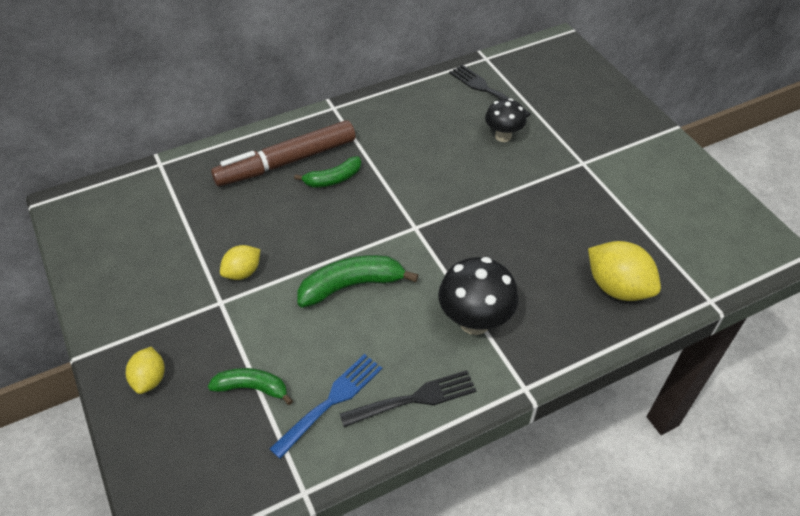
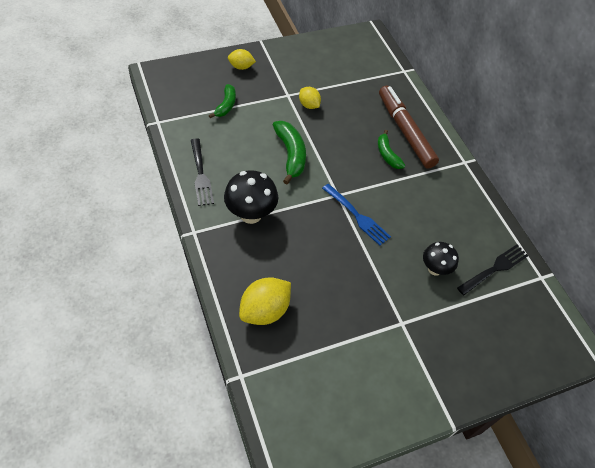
camera: 90 degrees right, 5 degrees up
blue fork [270,354,382,459] -> blue fork moved to [322,184,391,246]

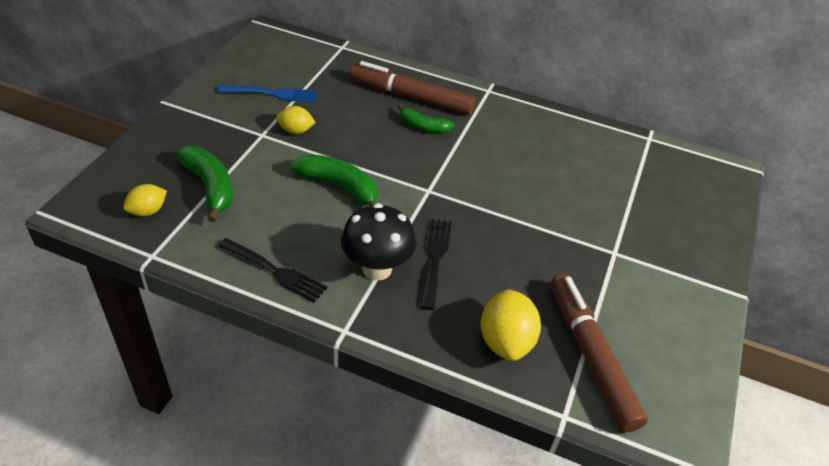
camera: 45 degrees left, 10 degrees down
green banana [209,84,236,118] -> green banana [174,146,233,222], size x1.55
yellow lemon [228,49,256,70] -> yellow lemon moved to [123,184,167,216]
blue fork [322,184,391,246] -> blue fork moved to [218,85,317,102]
black mushroom [423,242,459,276] -> none
black fork [457,244,529,295] -> black fork moved to [421,219,452,310]
none -> brown marker [551,274,648,432]

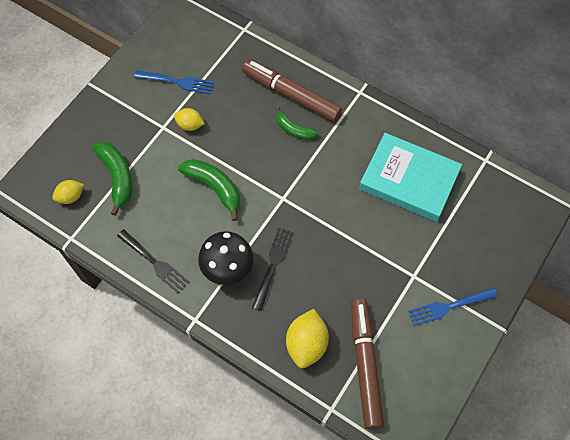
camera: 15 degrees right, 20 degrees up
none -> turquoise book [359,133,462,222]
none -> blue fork [408,288,498,326]

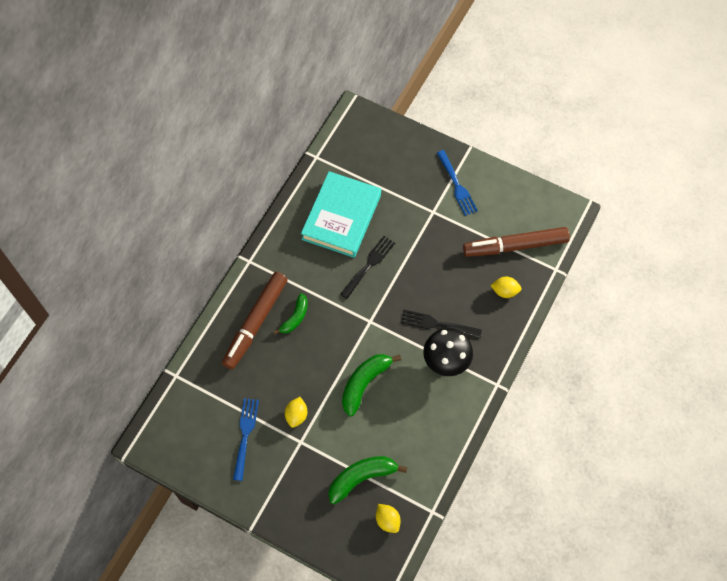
camera: 95 degrees left, 0 degrees up
black fork [117,229,189,293] -> black fork moved to [340,236,395,299]
yellow lemon [286,309,329,368] -> yellow lemon [490,277,521,298], size x0.60

